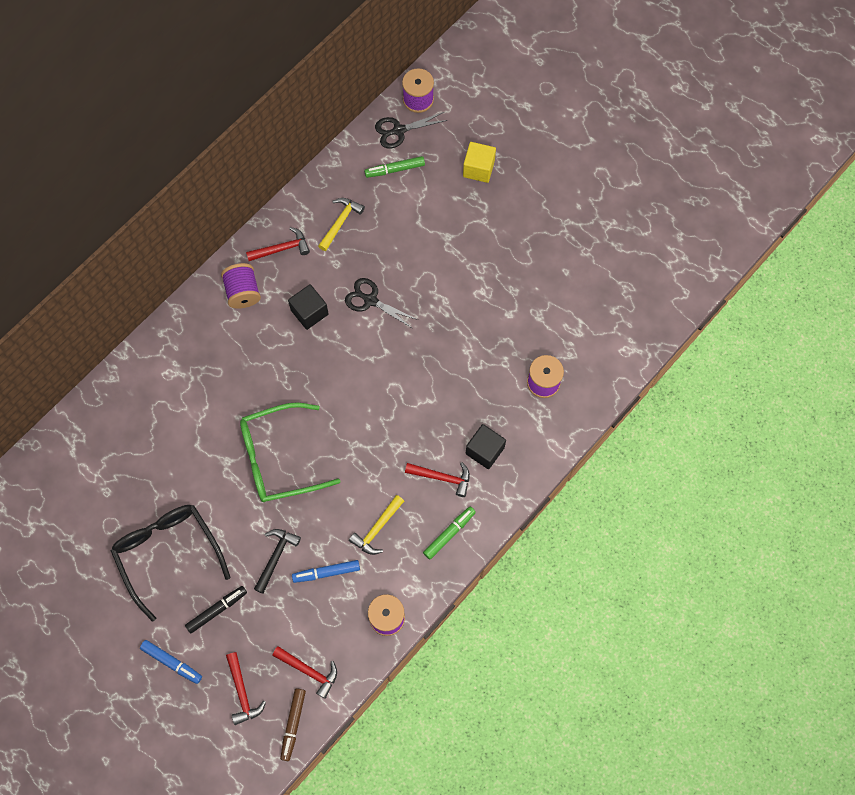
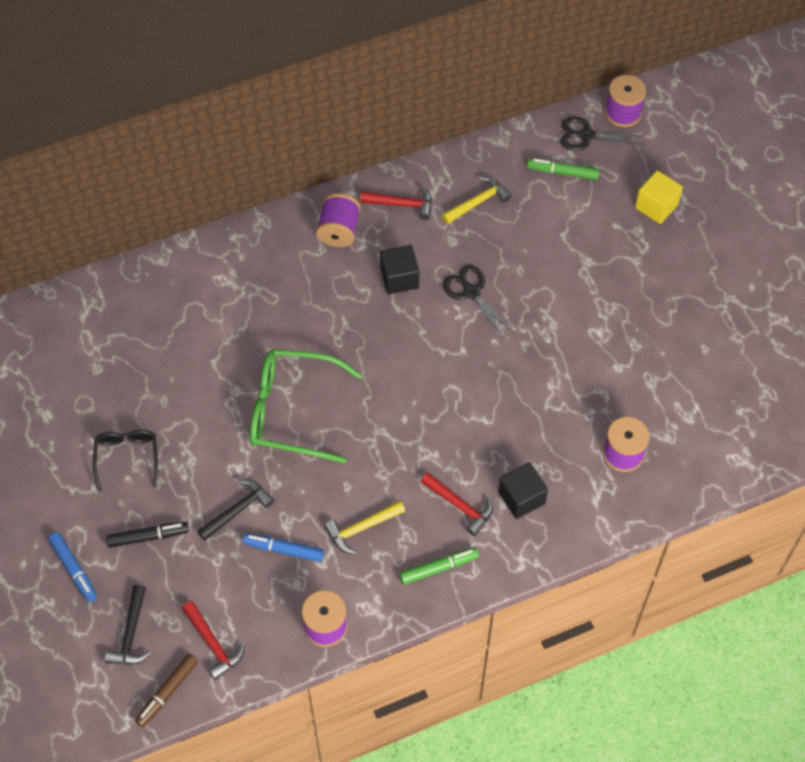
camera: 25 degrees right, 10 degrees down
black glasses [111,505,231,622] -> black glasses [93,430,158,491], size x0.56
red hammer [226,652,266,725] -> black hammer [105,585,151,665]

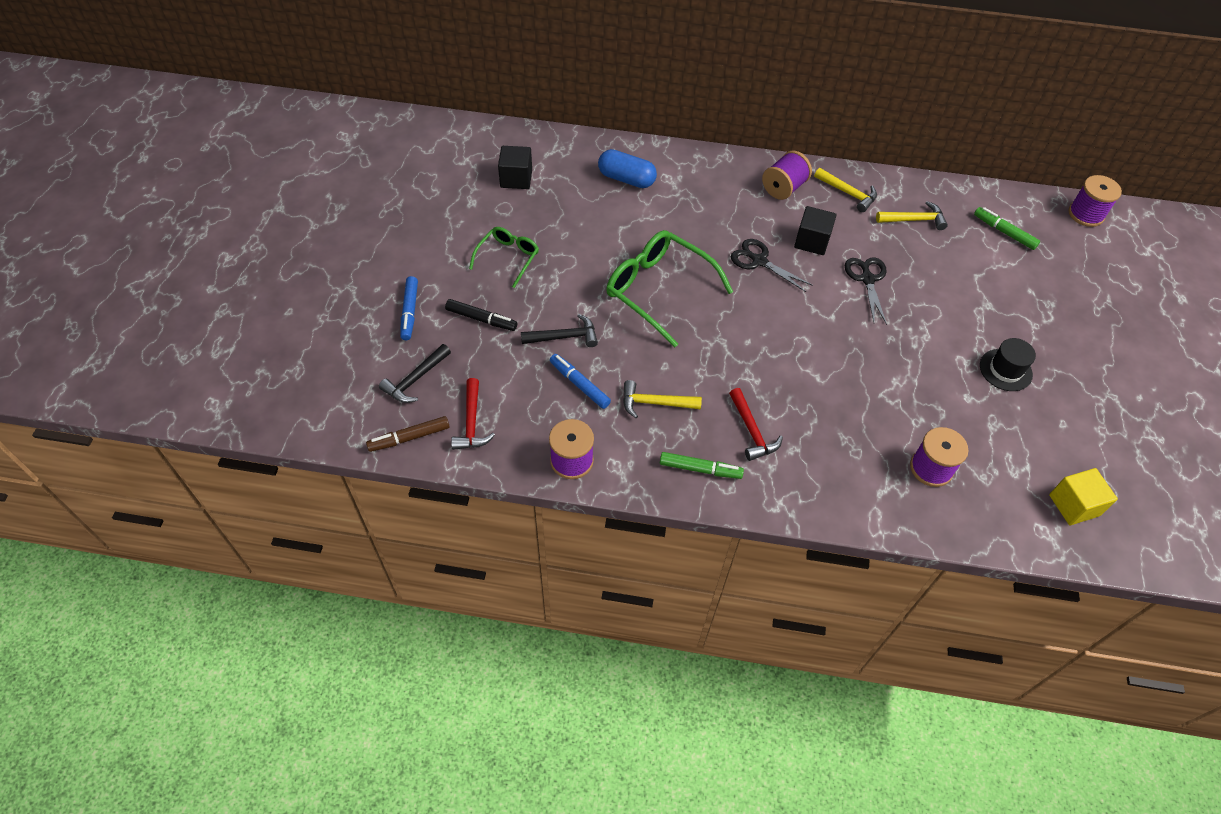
camera: 30 degrees right, 5 degrees down
black glasses [93,430,158,491] -> green glasses [469,227,539,288]
red hammer [360,185,432,220] -> yellow hammer [814,168,877,212]
black cube [498,462,548,519] -> black cube moved to [498,146,532,189]
black scissors [560,117,646,151] -> black scissors moved to [731,239,813,292]
yellow cube [635,170,683,224] -> yellow cube moved to [1049,468,1118,525]
none -> blue capsule [598,149,657,188]
none -> black hat [980,338,1036,391]

